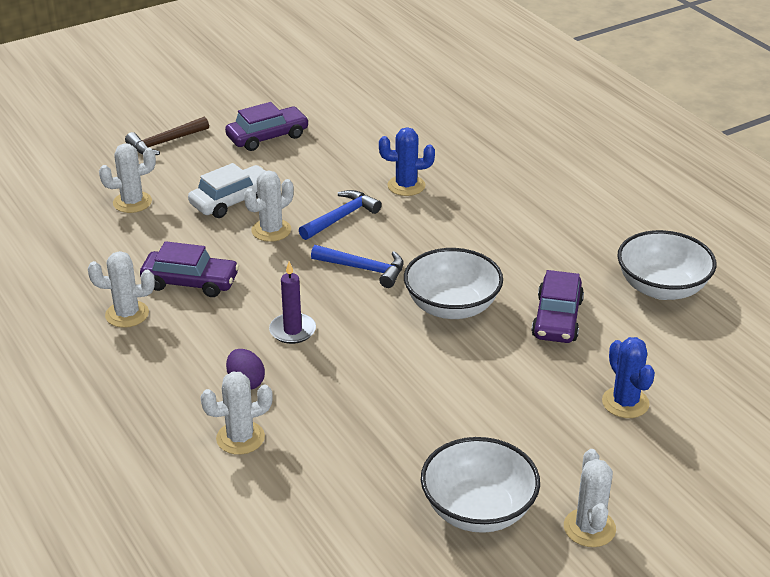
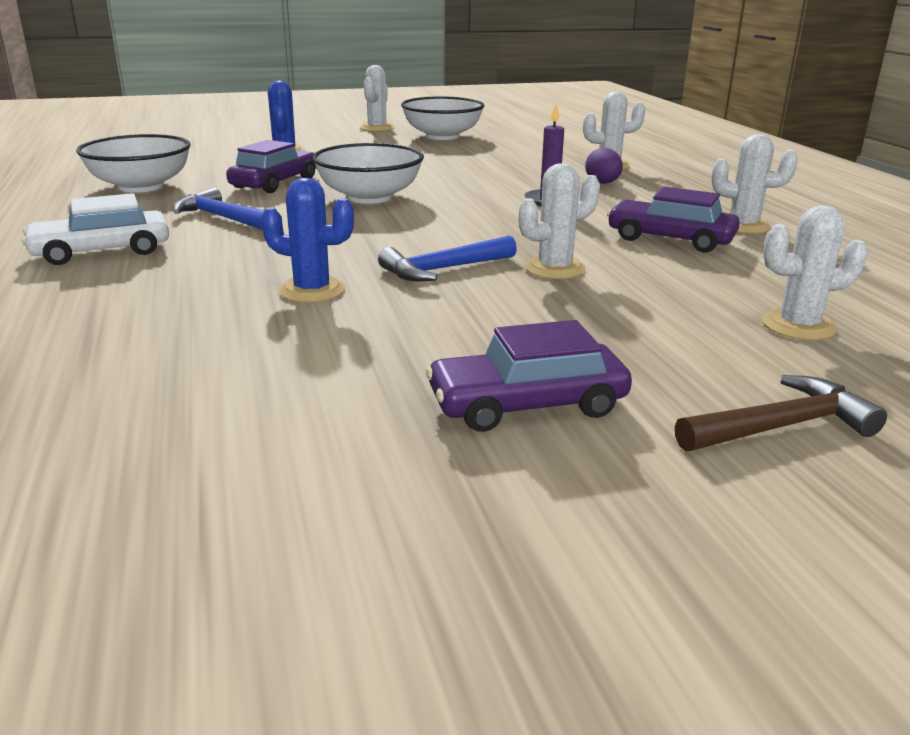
camera: 165 degrees left, 10 degrees down
white car [188,163,265,218] -> white car moved to [22,193,169,265]
blue hammer [311,245,404,288] -> blue hammer moved to [173,187,265,230]

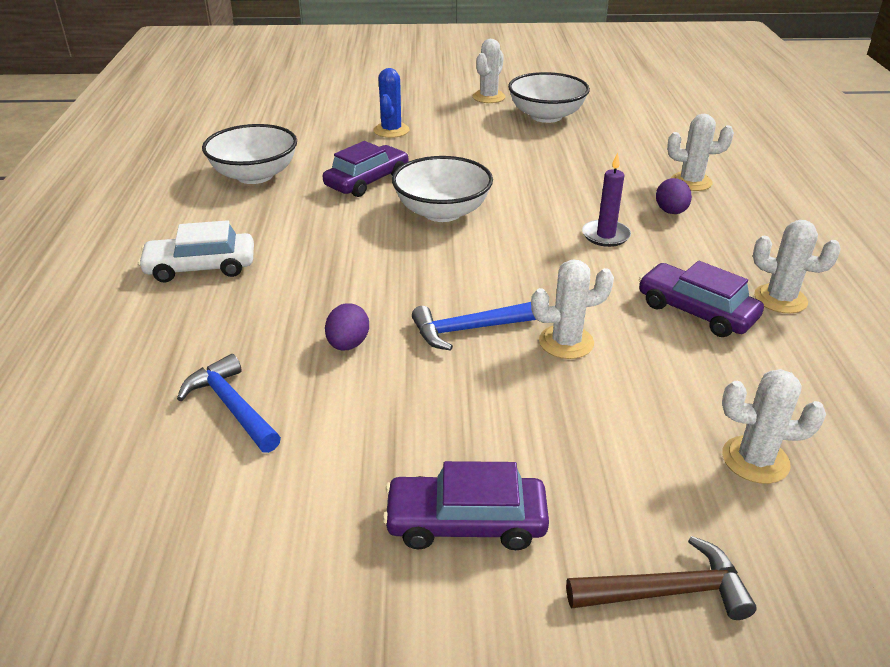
camera: 15 degrees right, 10 degrees up
blue hammer [173,187,265,230] -> blue hammer moved to [177,354,281,453]
blue cactus [261,178,354,303] -> purple egg [325,303,369,350]

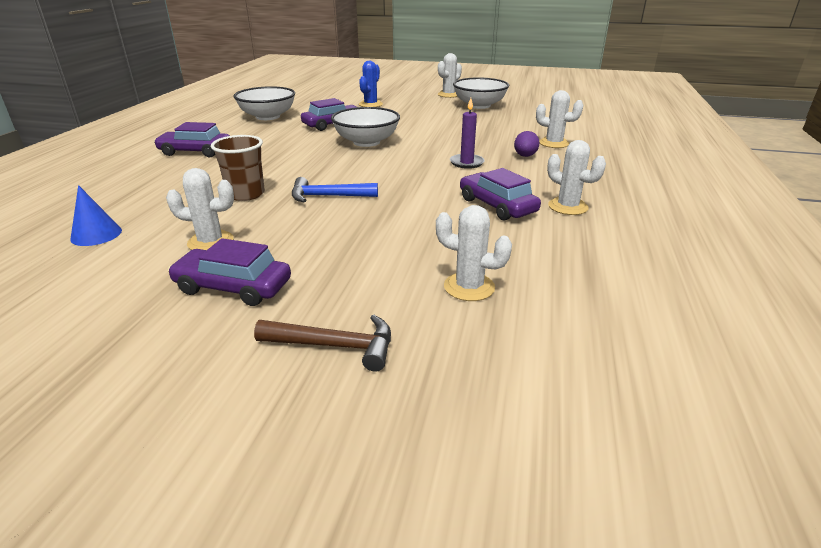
camera: 15 degrees right, 5 degrees down
white car [138,220,254,283] -> purple car [154,122,230,157]
blue hammer [177,354,281,453] -> none
purple egg [325,303,369,350] -> brown cup [211,135,265,201]
white cactus [531,260,614,359] -> white cactus moved to [166,168,234,250]
none -> blue cone [70,185,122,246]

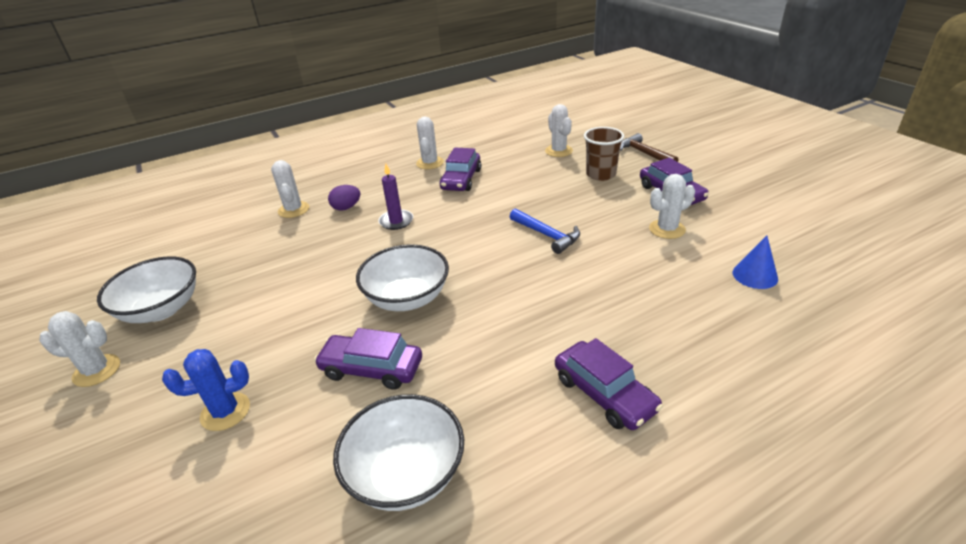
camera: 130 degrees left, 5 degrees up
white cactus [166,168,234,250] -> white cactus turned 75 degrees counterclockwise [649,174,695,239]
brown cup [211,135,265,201] -> brown cup moved to [584,127,624,181]

